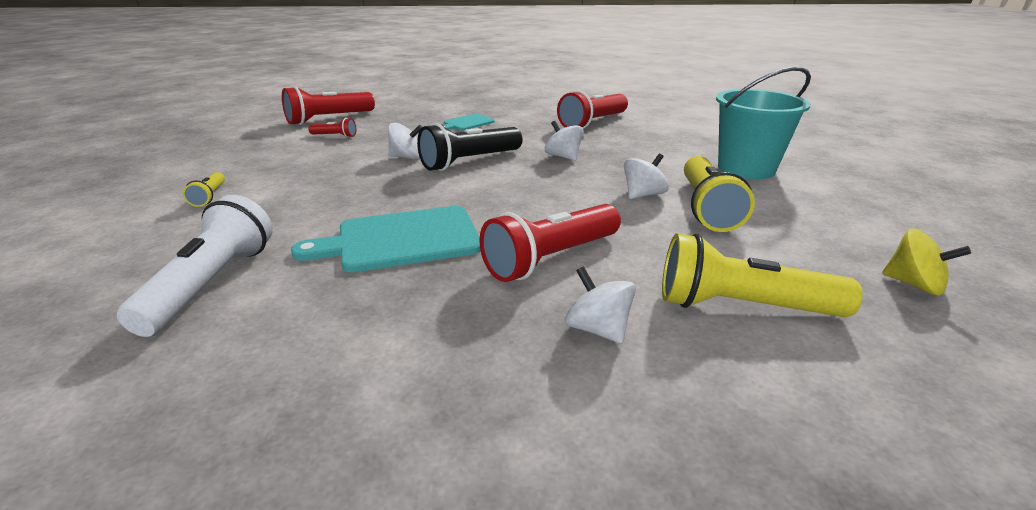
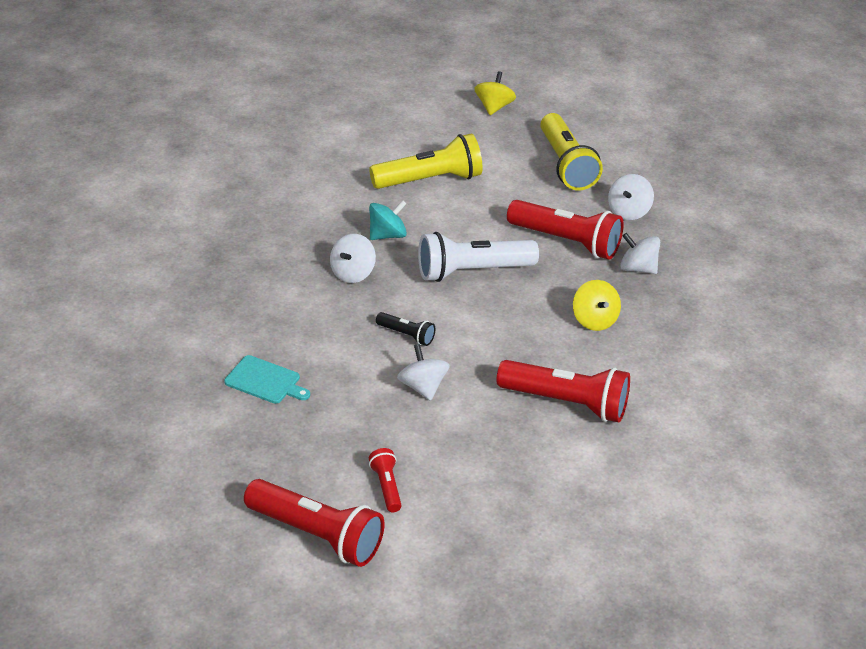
camera: 115 degrees left, 10 degrees up
white flashlight [117,195,273,337] -> white flashlight moved to [418,232,539,282]
yellow flashlight [183,172,225,207] -> none
turquoise cutting board [291,206,481,272] -> yellow spinning top [573,280,621,331]
black flashlight [417,123,523,171] -> black flashlight [376,312,435,346], size x0.49
red flashlight [557,90,628,129] -> red flashlight moved to [497,360,630,422]
white spinning top [624,154,669,199] -> white spinning top moved to [620,233,660,274]
turquoise bucket [716,66,811,179] -> none
none -> turquoise spinning top [369,200,407,240]

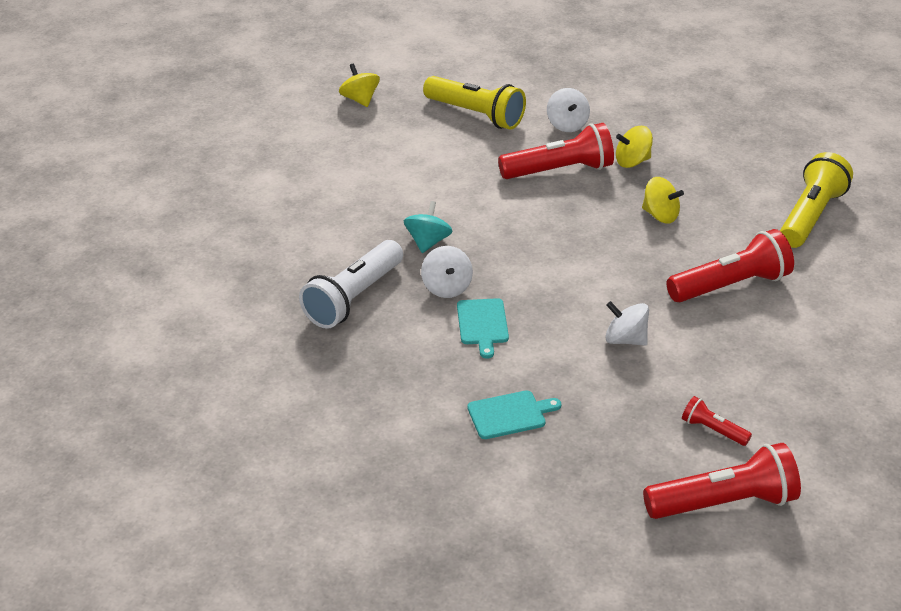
camera: 40 degrees left, 0 degrees up
yellow flashlight [369,134,483,189] -> yellow flashlight moved to [780,152,853,248]
black flashlight [376,312,435,346] -> none
white flashlight [418,232,539,282] -> white flashlight moved to [299,240,403,329]
white spinning top [620,233,660,274] -> yellow spinning top [616,126,653,168]
none -> turquoise cutting board [457,298,509,359]

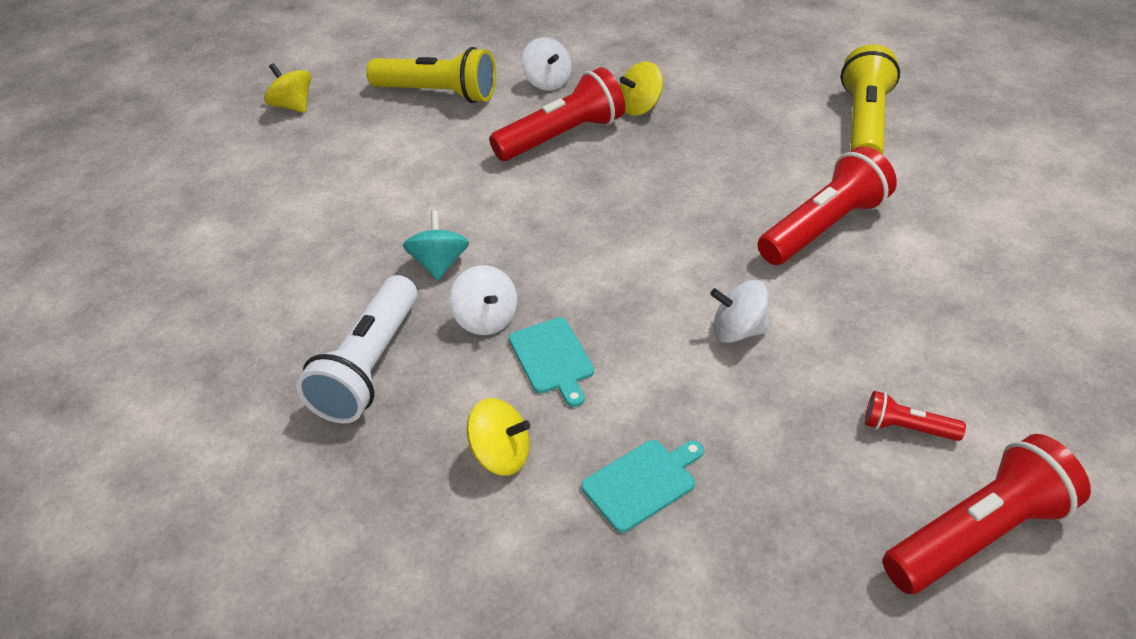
camera: 15 degrees left, 5 degrees up
yellow spinning top [642,177,684,223] -> yellow spinning top moved to [467,398,530,476]

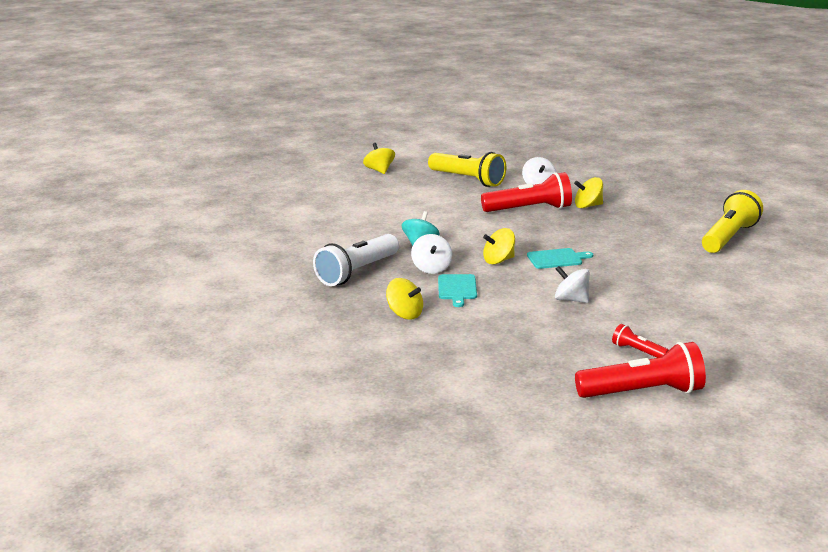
camera: 20 degrees right, 20 degrees down
turquoise cutting board [581,440,704,533] -> turquoise cutting board moved to [527,248,593,269]
red flashlight [757,146,897,265] -> none
none -> yellow spinning top [483,228,515,265]

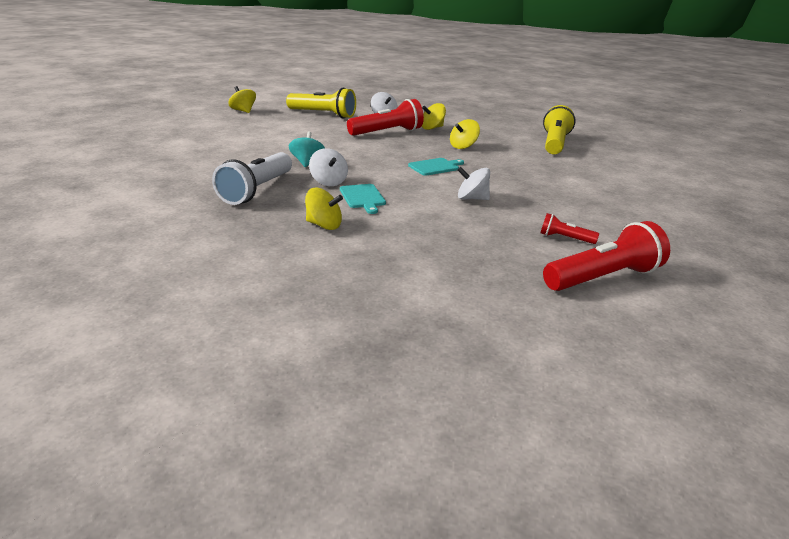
camera: 20 degrees left, 5 degrees up
yellow spinning top [483,228,515,265] -> yellow spinning top moved to [450,119,480,149]

